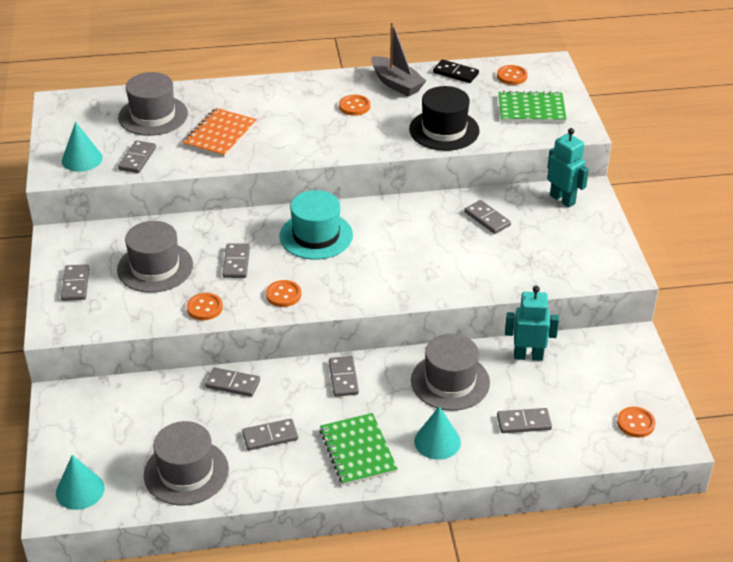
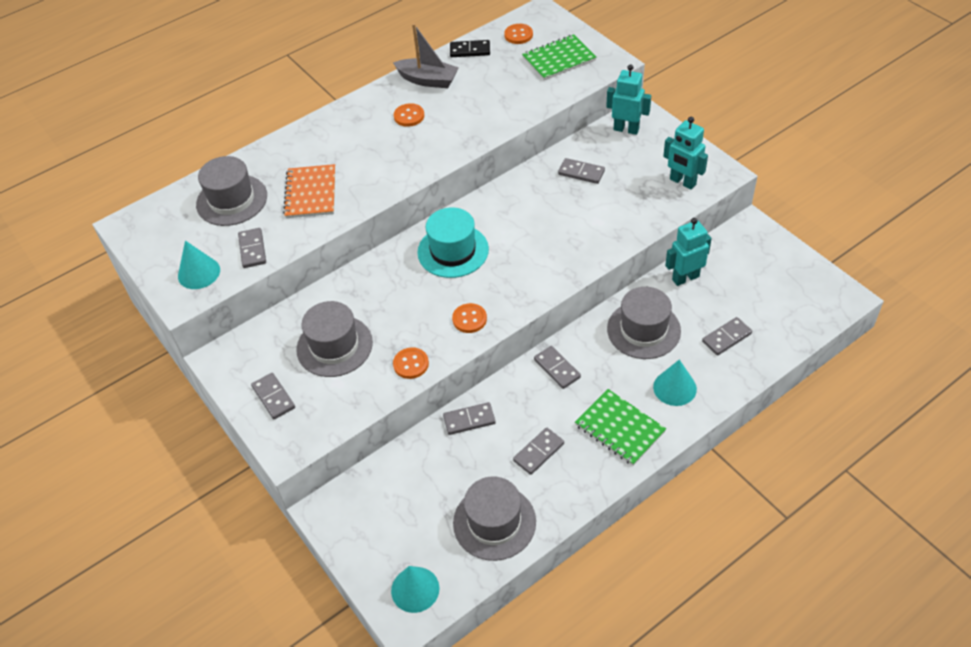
camera: 25 degrees left, 10 degrees up
grey domino [223,243,250,278] -> none
black hat [409,86,480,151] -> none
orange button [617,407,656,438] -> none
none -> turquoise robot [663,117,708,190]

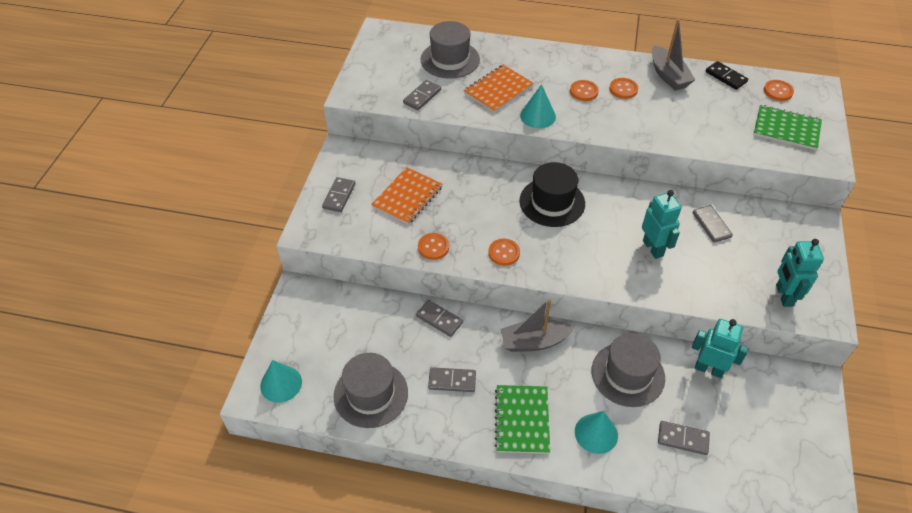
camera: 45 degrees right, 0 degrees up
turquoise cone [178,241,220,289] -> turquoise cone moved to [520,84,556,128]
grey hat [296,301,373,377] -> orange notebook [371,167,442,225]
turquoise hat [417,207,489,278] -> black hat [519,162,585,227]
grey domino [534,346,581,389] -> grey boat [500,299,574,352]
turquoise robot [606,64,651,135] -> turquoise robot moved to [642,190,682,259]
none -> orange button [570,80,599,101]

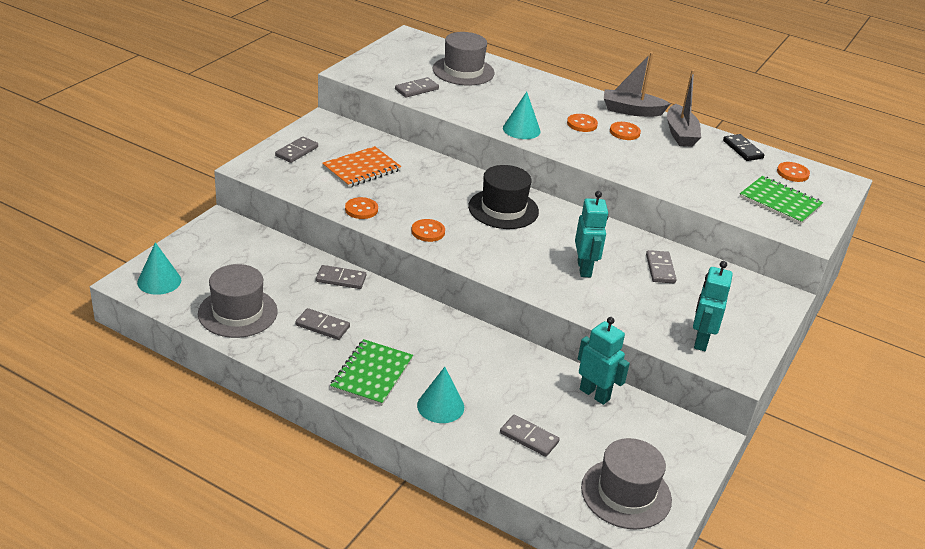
camera: 15 degrees right, 15 degrees down
grey domino [416,300,463,337] -> grey domino turned 45 degrees counterclockwise [316,265,366,289]
orange notebook [463,65,534,113] -> none
grey boat [500,299,574,352] -> grey boat moved to [604,52,670,117]
grey hat [592,333,665,407] -> grey hat moved to [581,438,672,529]

